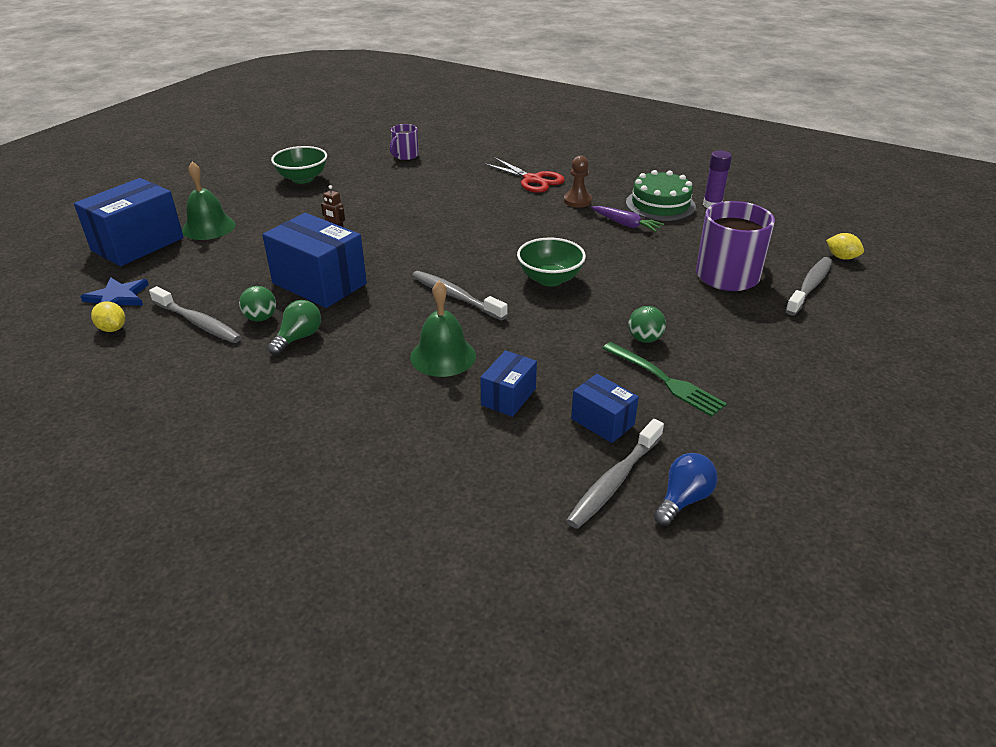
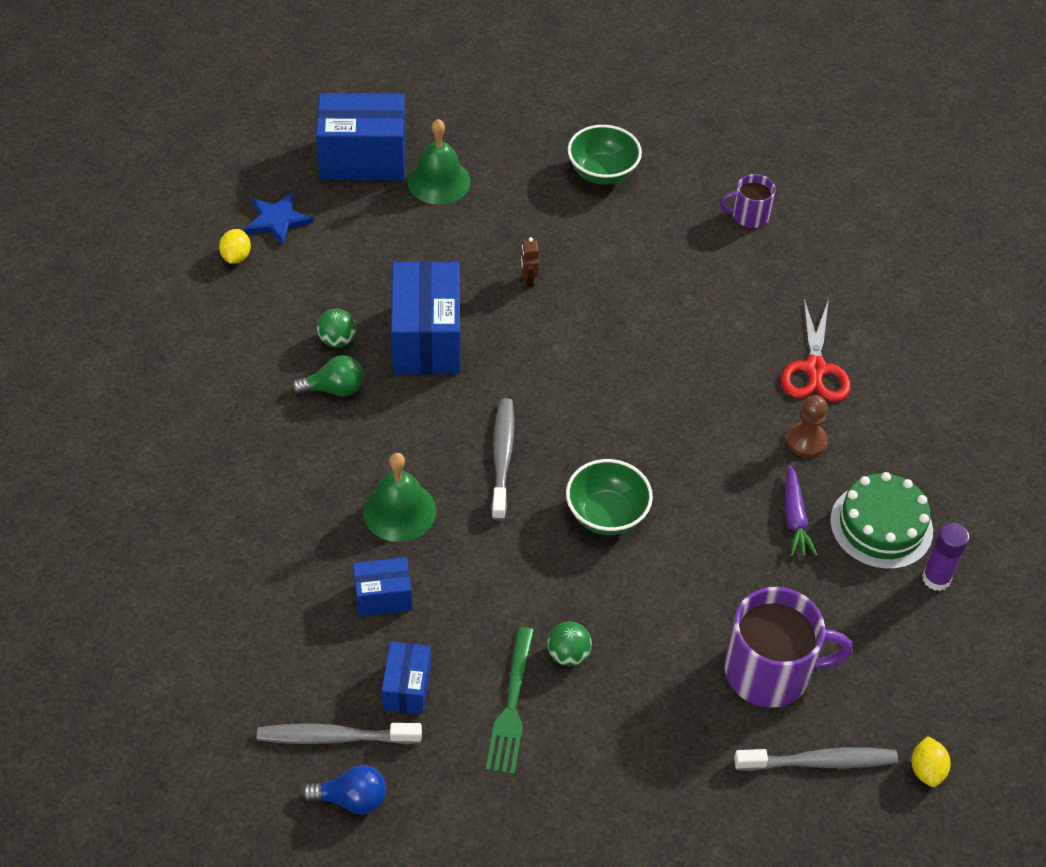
camera: 50 degrees right, 15 degrees up
grey toothbrush [149,286,242,343] -> none

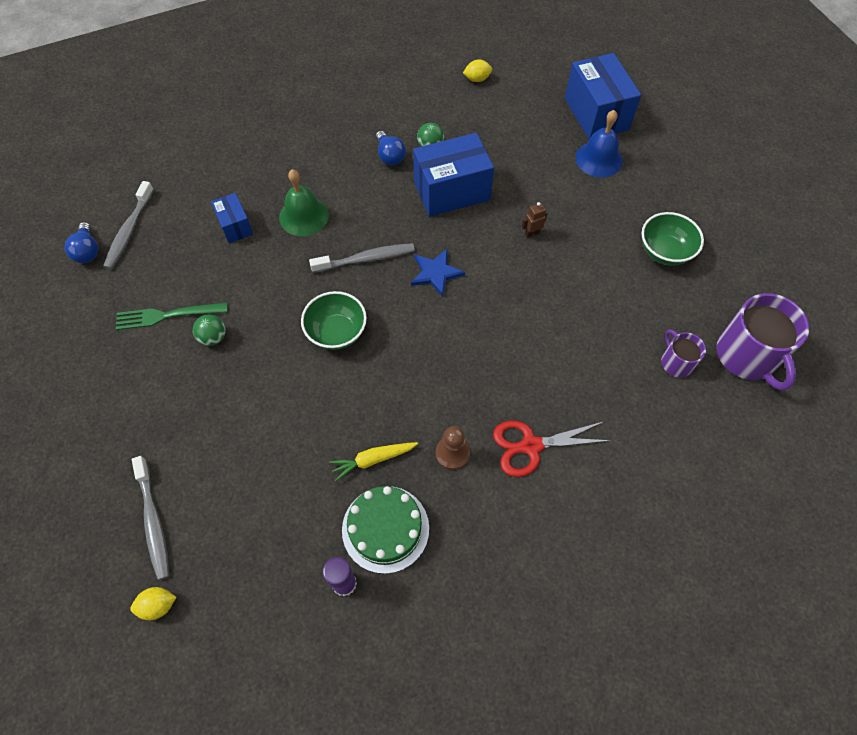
camera: 75 degrees right, 10 degrees up
blue star [244,192,313,246] -> blue star moved to [411,249,465,297]
grey toothbrush [257,723,422,744] -> grey toothbrush turned 150 degrees counterclockwise [103,181,154,269]
green light bulb [291,355,364,396] -> blue light bulb [376,131,406,166]
blue box [382,642,431,714] -> none
green bell [408,119,471,205] -> blue bell [575,110,623,177]
purple mug [724,587,853,708] -> purple mug moved to [716,293,809,391]
purple carrot [785,464,817,556] -> yellow carrot [329,442,418,481]

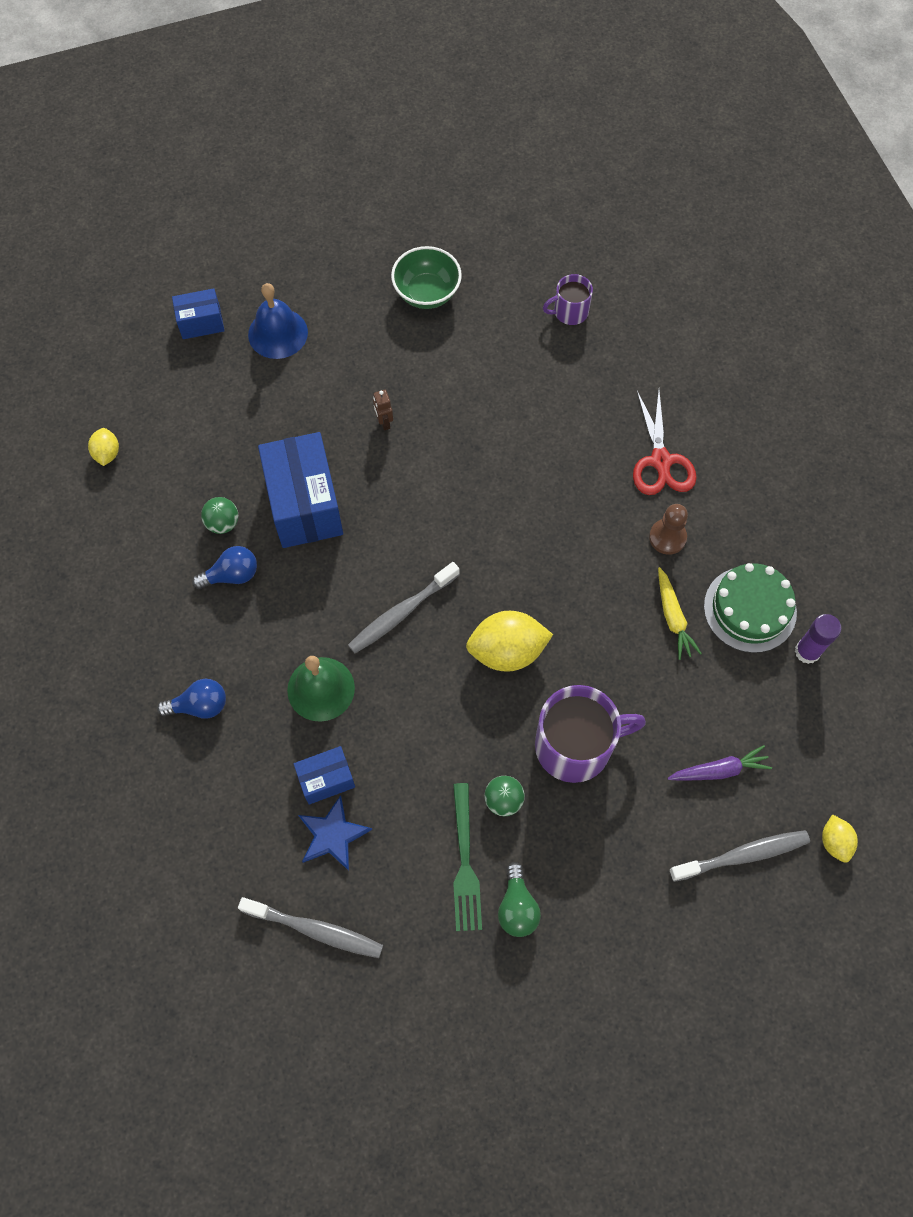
camera: 85 degrees left, 5 degrees up
blue light bulb [65,222,98,263] -> blue light bulb moved to [157,679,226,719]
green bowl [301,291,367,350] -> yellow lemon [466,611,553,672]
grey toothbrush [309,243,415,273] -> grey toothbrush turned 120 degrees counterclockwise [348,562,460,653]
blue star [411,249,465,297] -> blue star moved to [298,795,372,871]
blue box [565,53,641,139] -> blue box [172,288,225,339], size x0.53
purple mug [716,293,809,391] -> purple mug moved to [535,685,646,783]
none -> green light bulb [498,862,541,937]
none -> purple carrot [668,745,772,781]

